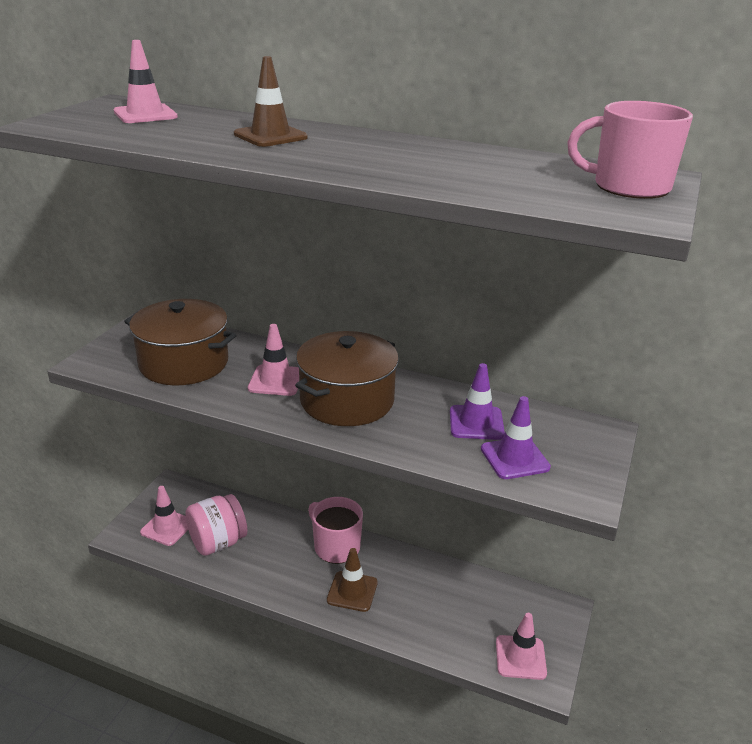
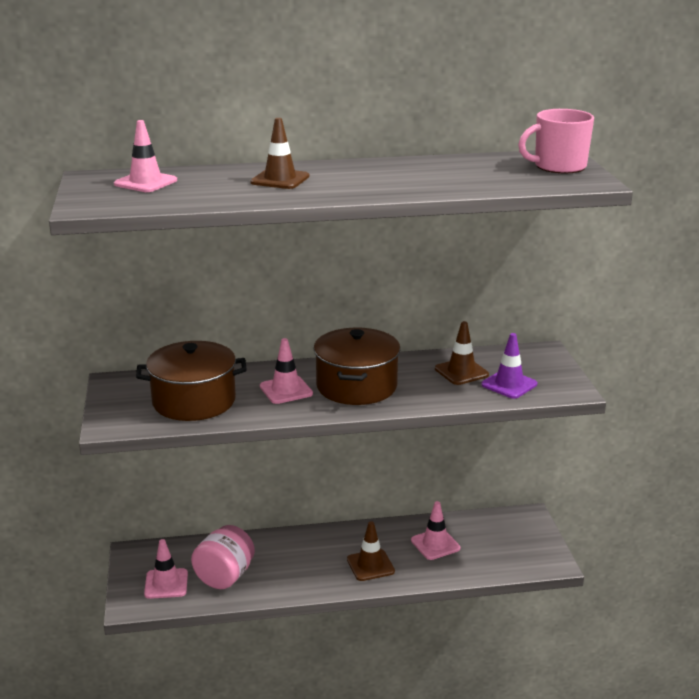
camera: 30 degrees left, 5 degrees down
pink mug [308,497,363,564] -> none
purple traffic cone [450,363,505,440] -> brown traffic cone [435,321,489,385]
pink traffic cone [496,613,547,680] -> pink traffic cone moved to [411,501,460,560]

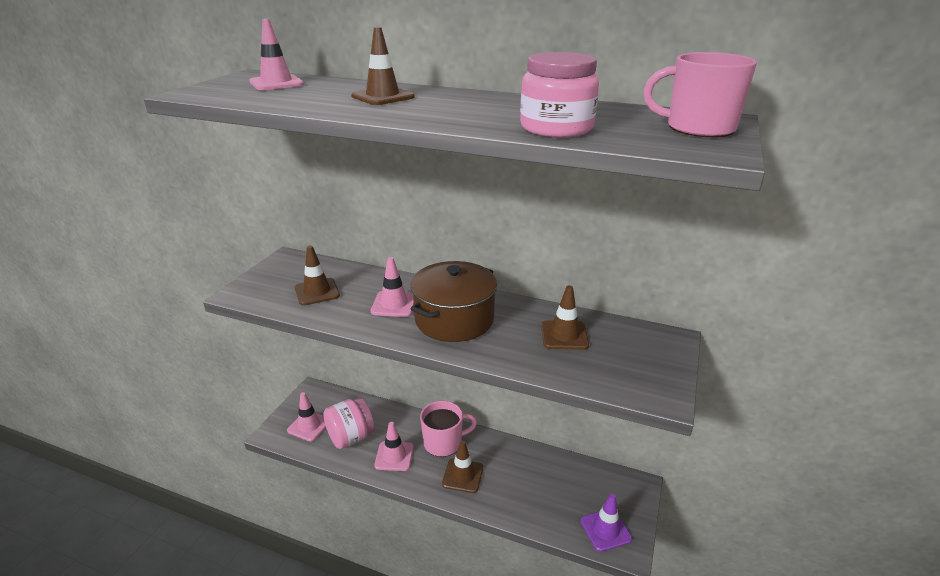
camera: 30 degrees right, 5 degrees up
brown pot [136,341,247,421] -> brown traffic cone [295,246,340,306]
pink traffic cone [411,501,460,560] -> pink traffic cone moved to [374,422,414,471]
purple traffic cone [481,333,537,399] -> purple traffic cone moved to [581,494,632,552]
none -> pink mug [420,401,477,457]
none -> pink jar [520,52,599,137]

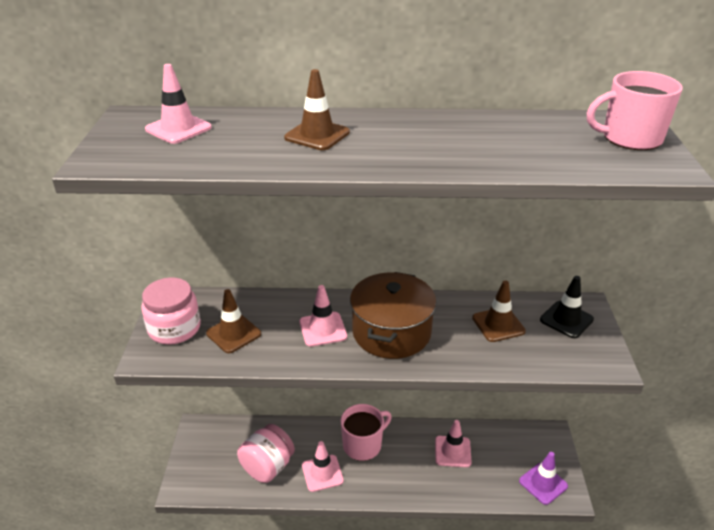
camera: 20 degrees left, 5 degrees up
pink traffic cone [287,392,326,442] -> pink traffic cone moved to [435,420,472,467]
brown traffic cone [442,441,483,493] -> none
pink jar [520,52,599,137] -> pink jar moved to [141,278,201,345]
none -> black traffic cone [540,276,594,338]

